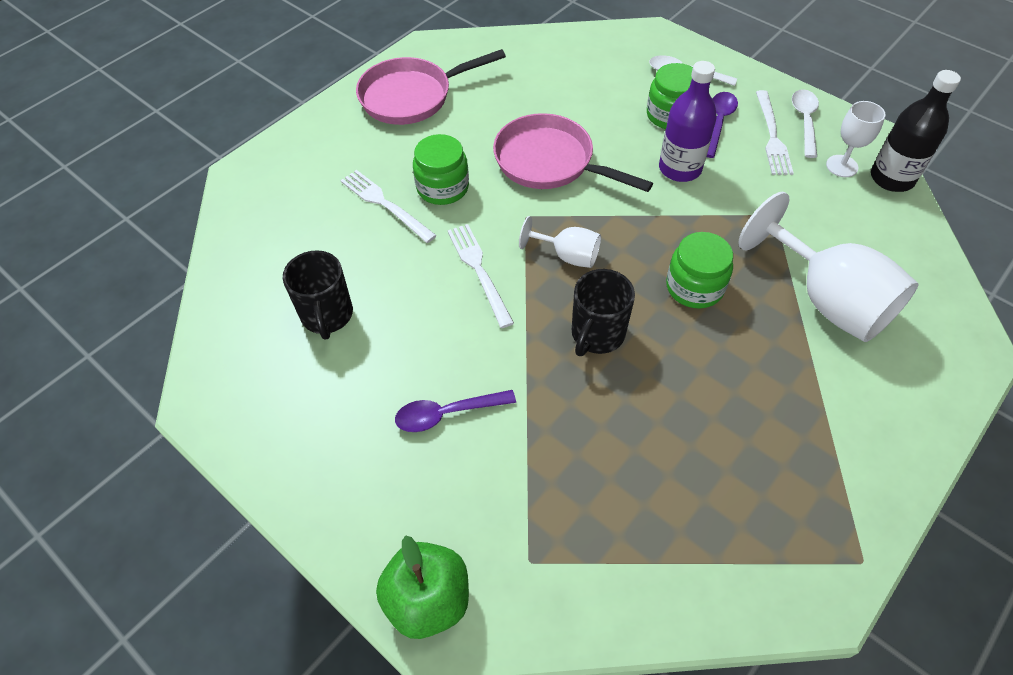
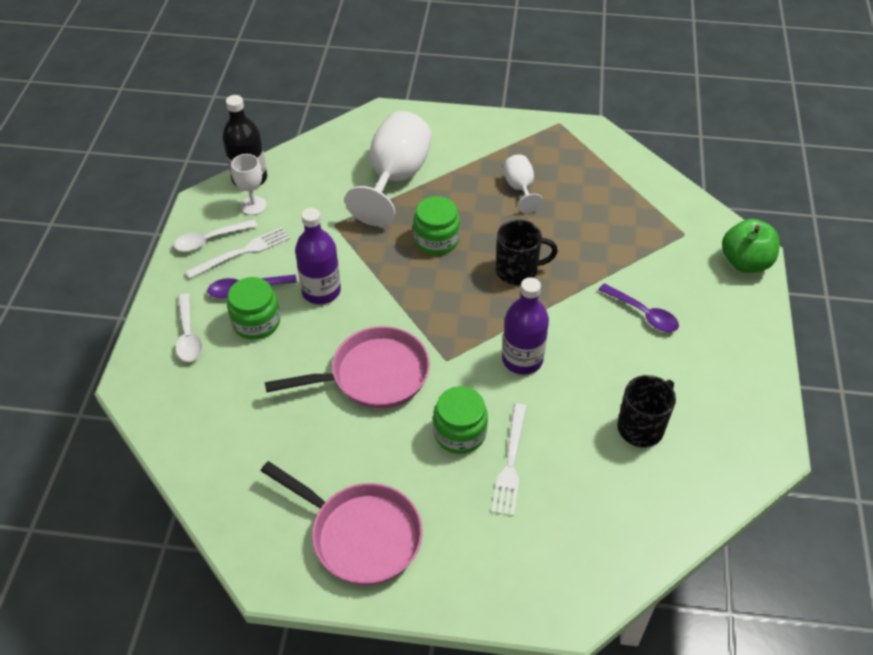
camera: 125 degrees left, 5 degrees down
white fork [447,224,514,328] -> purple bottle [502,277,549,375]
pink pan [493,113,653,192] -> pink pan turned 105 degrees counterclockwise [265,326,430,409]
white goblet [519,216,601,268] -> white goblet moved to [503,154,543,213]

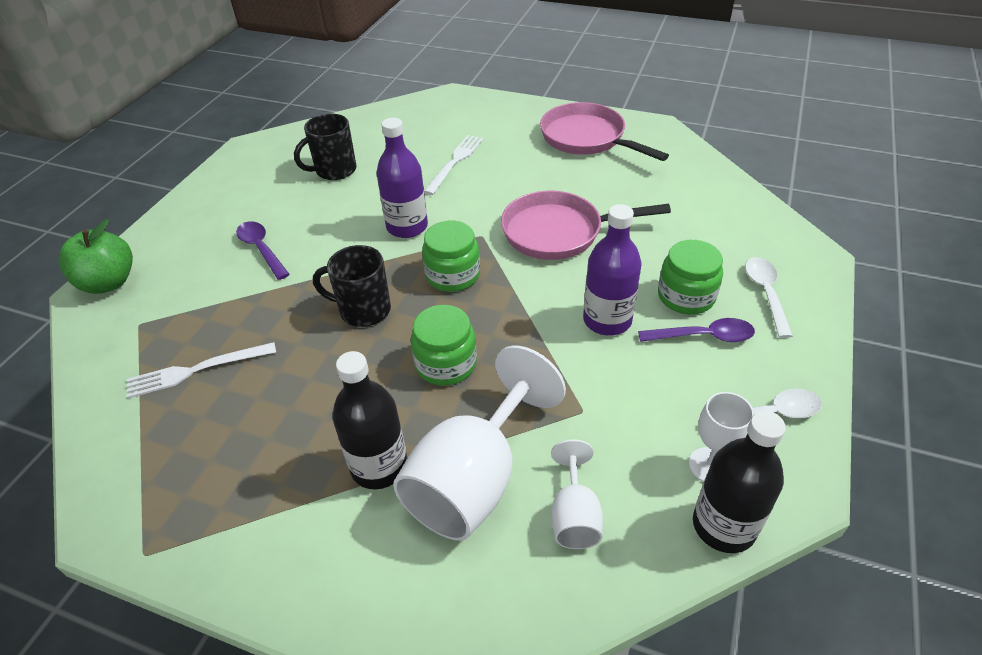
camera: 165 degrees left, 5 degrees down
white fork [185,227,290,279] -> white fork moved to [127,342,276,398]
green jar [433,386,488,454] -> green jar moved to [422,221,480,292]
white goblet [503,154,543,213] -> white goblet moved to [551,440,603,549]
none -> black bottle [332,351,407,489]

